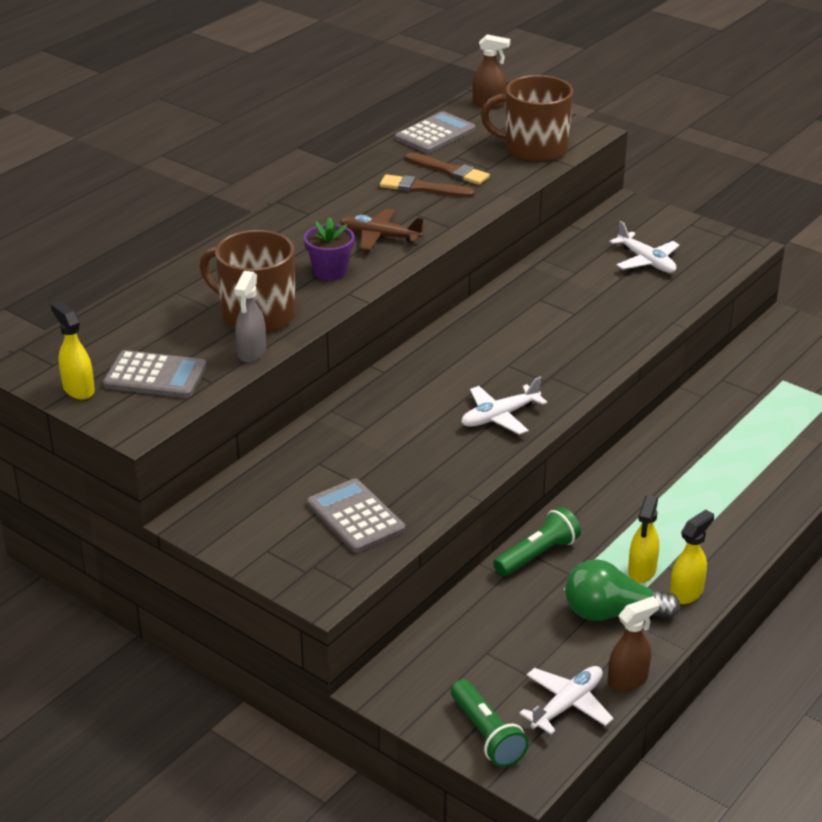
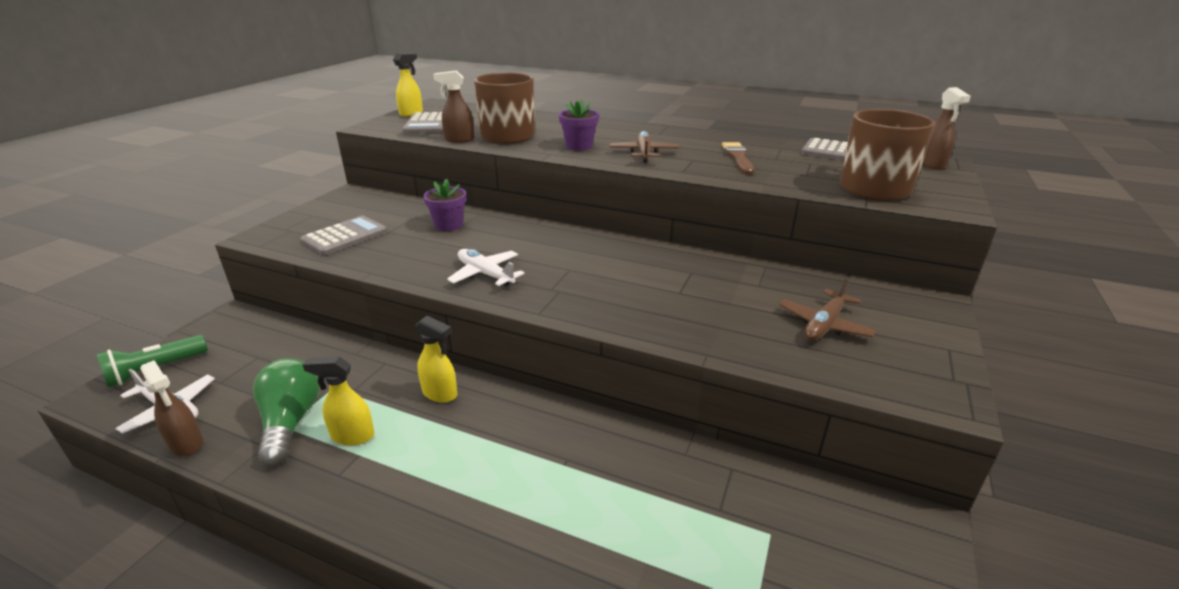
camera: 75 degrees right, 5 degrees down
grey spray bottle [234,271,266,363] -> brown spray bottle [433,70,474,143]
brown brush [405,152,490,185] -> none
green flashlight [493,507,581,576] -> none
white plane [610,221,680,273] -> brown plane [779,277,876,341]
yellow spray bottle [670,510,714,604] -> yellow spray bottle moved to [415,316,457,403]
none -> purple flower pot [423,179,466,231]

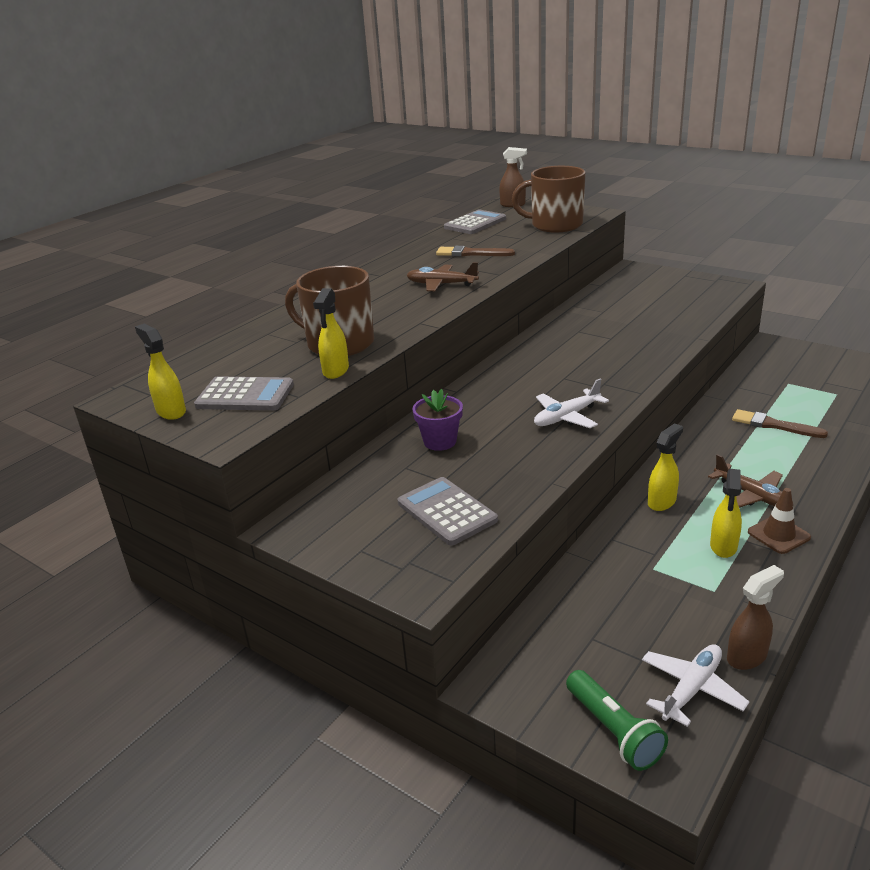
camera: 75 degrees left, 0 degrees up
green light bulb [253,358,320,465] -> none
brown spray bottle [433,70,474,143] -> yellow spray bottle [313,288,349,379]
purple flower pot [559,100,599,151] -> none
brown plane [779,277,876,341] -> brown plane moved to [708,454,793,508]
none -> brown brush [732,409,828,438]
none -> brown traffic cone [748,488,811,554]

